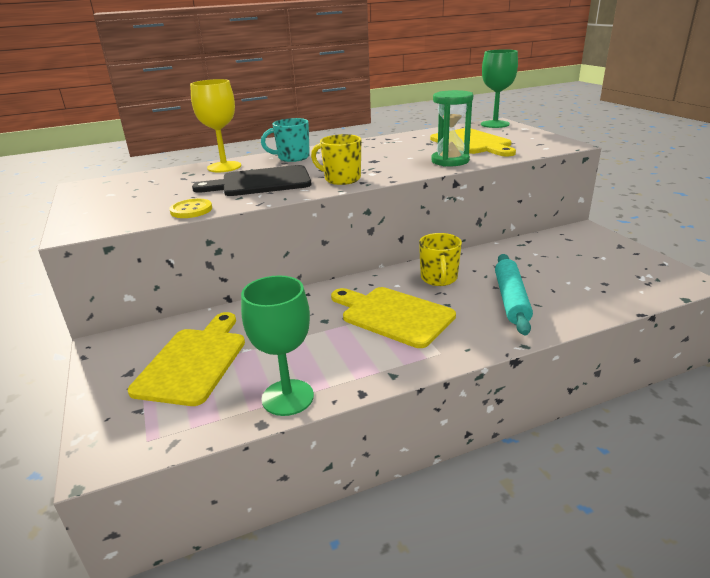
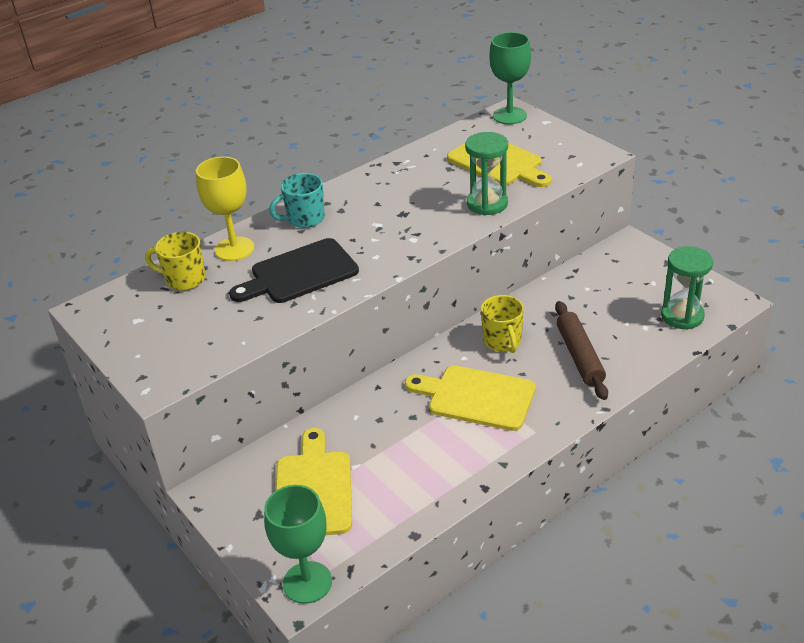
camera: 15 degrees left, 10 degrees up
yellow button [169,199,212,218] -> none
green goblet [241,276,314,416] -> green goblet moved to [264,485,332,604]
yellow mug [311,134,361,185] -> yellow mug moved to [145,232,205,291]
turquoise rolling pin [495,254,533,335] -> brown rolling pin [555,301,608,400]
none -> green hourglass [661,246,713,330]

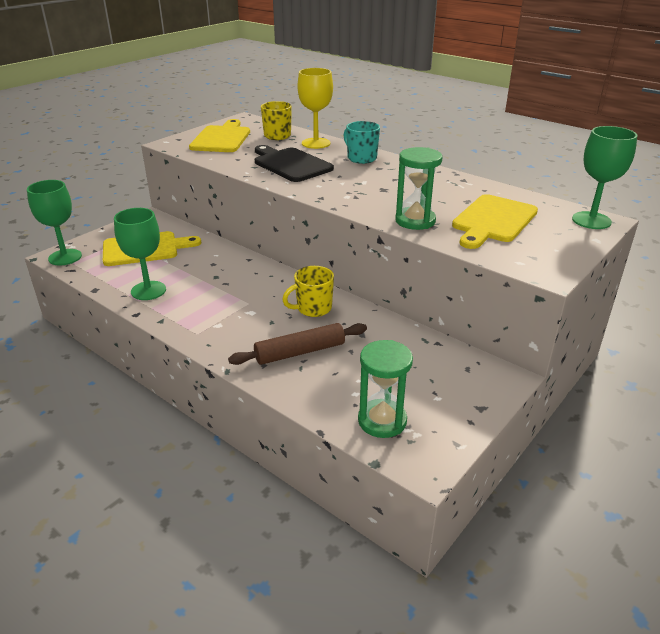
camera: 75 degrees right, 5 degrees down
yellow cutting board [405,365,536,431] -> yellow cutting board moved to [189,119,250,152]
none -> green goblet [114,208,166,300]

